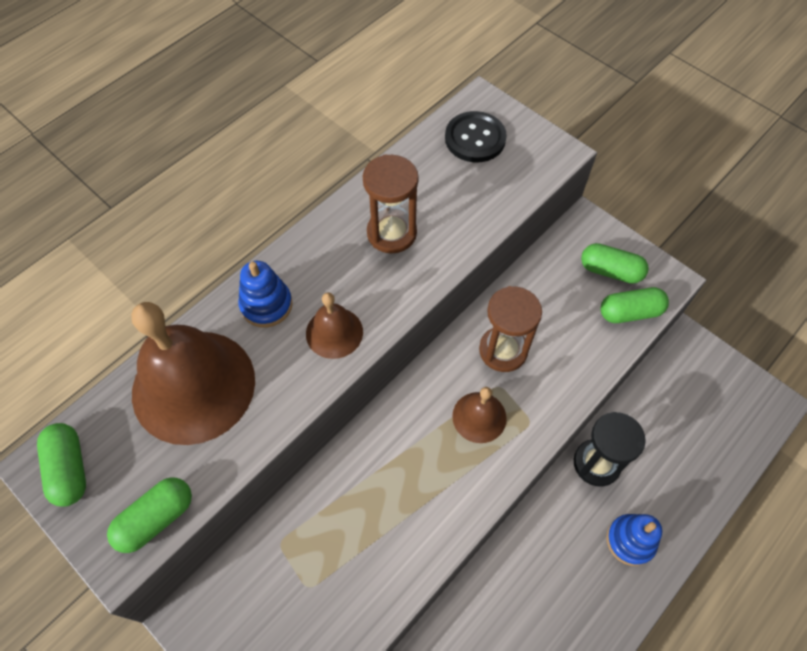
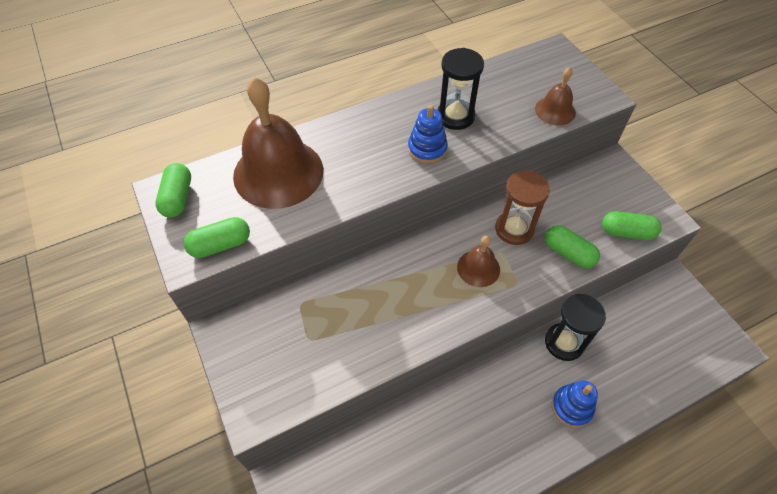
camera: 20 degrees right, 5 degrees down
blue stacking toy [238,261,293,328] -> blue stacking toy moved to [408,105,448,164]
brown bell [306,292,363,359] -> brown bell moved to [535,67,576,126]
brown hourglass [363,154,419,253] -> black hourglass [437,48,484,130]
black button [445,111,507,162] -> none
green capsule [581,243,649,284] -> green capsule moved to [545,225,600,268]

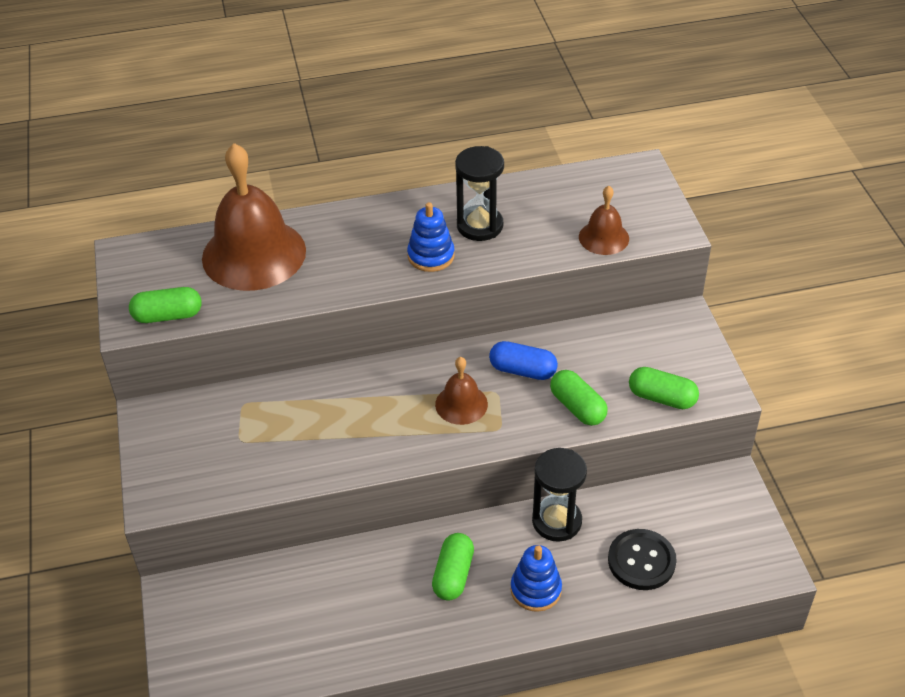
camera: 15 degrees right, 10 degrees down
green capsule [155,163,191,218] -> green capsule moved to [432,533,474,601]
brown hourglass [495,170,550,245] -> blue capsule [489,341,558,380]
none -> black button [608,529,677,590]

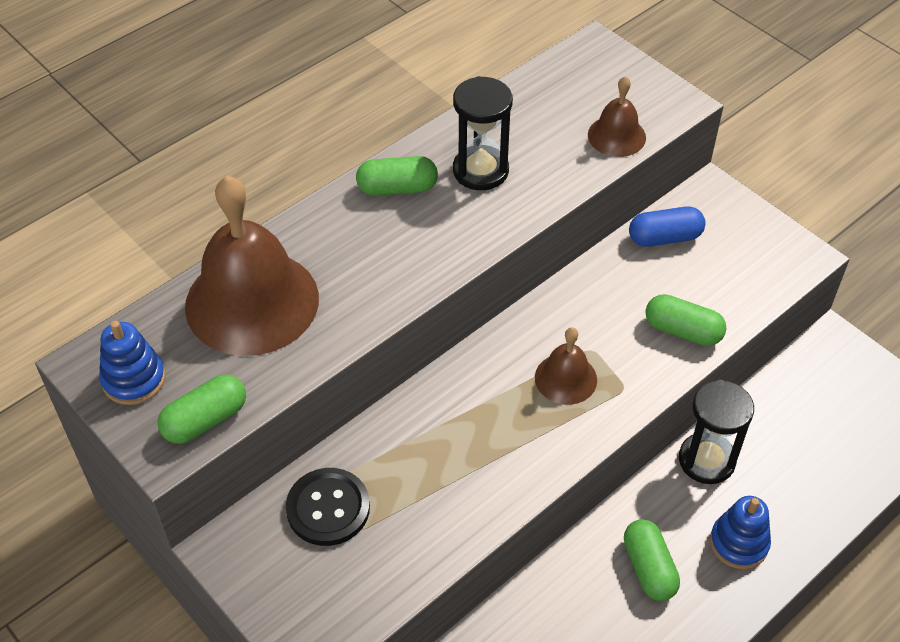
camera: 30 degrees left, 5 degrees up
blue stacking toy [407,202,455,272] -> blue stacking toy moved to [99,321,165,405]
blue capsule [489,341,558,380] -> blue capsule moved to [629,207,706,247]
black button [608,529,677,590] -> black button moved to [286,468,370,546]
green capsule [629,367,699,409] -> green capsule moved to [356,156,438,196]

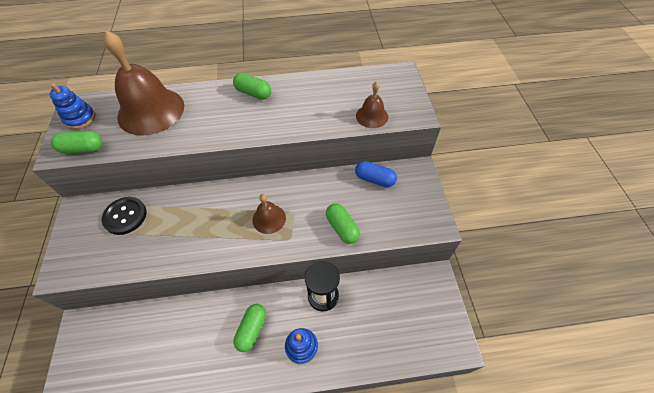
camera: 35 degrees right, 5 degrees up
black hourglass [453,76,513,190] -> none

